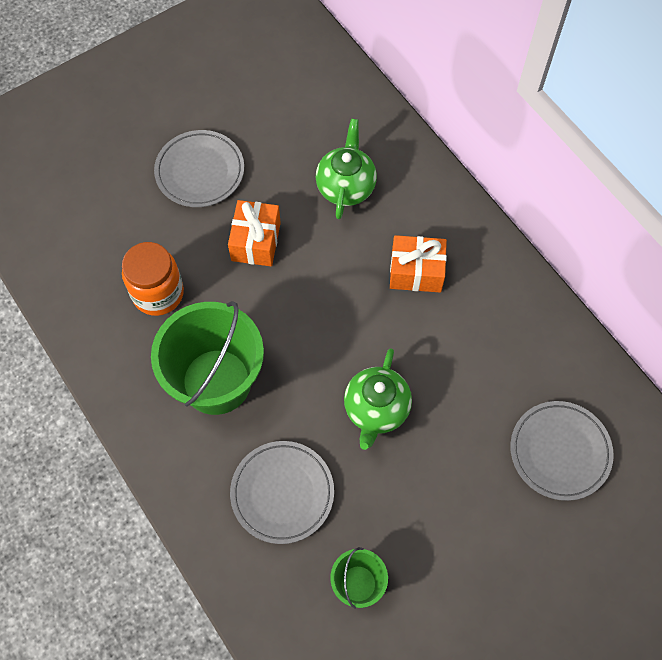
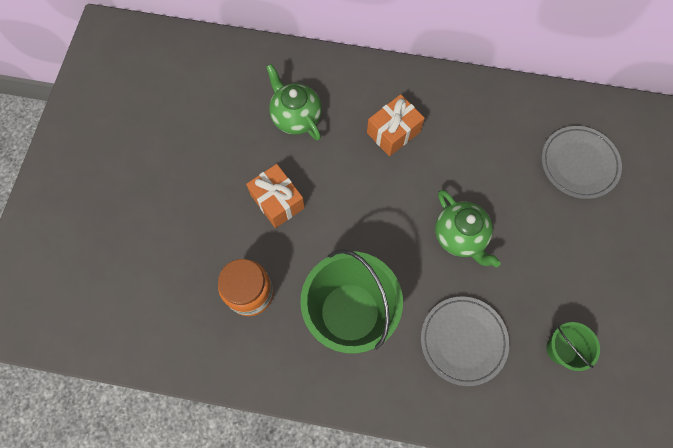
camera: 45 degrees left, 5 degrees up
grey plate [154,130,244,207] -> none

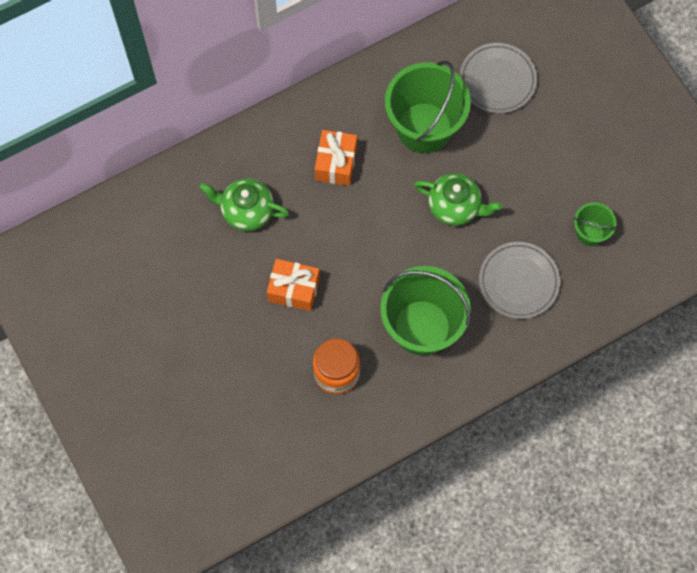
camera: 40 degrees left, 0 degrees up
none -> green bucket [385,61,471,153]

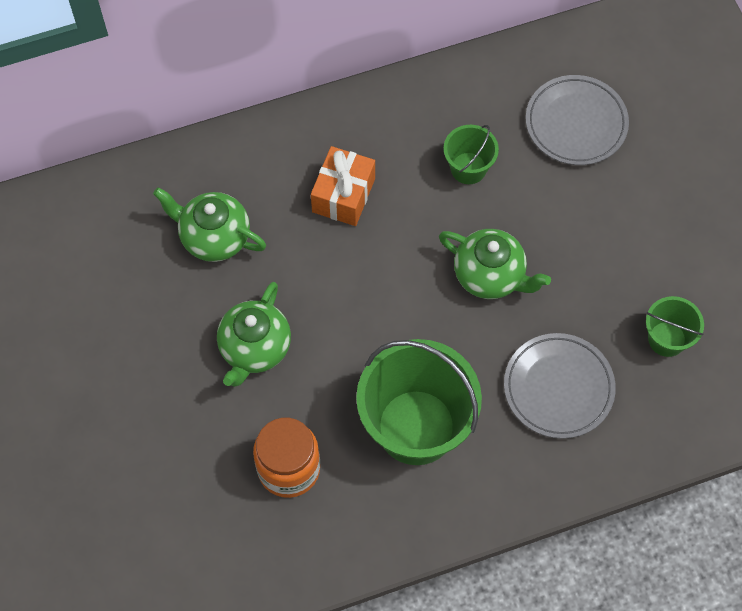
camera: 10 degrees right, 5 degrees down
orange gift [267,259,320,311] -> green teapot [217,282,291,387]
green bucket [385,61,471,153] -> green bucket [443,125,499,184], size x0.49

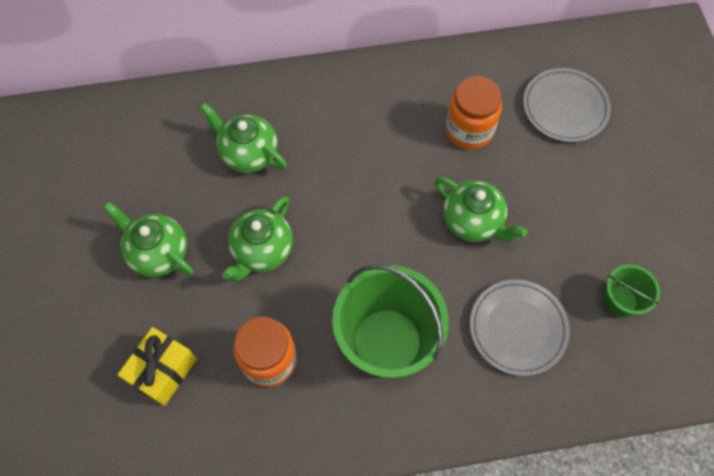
camera: 10 degrees right, 0 degrees up
orange gift [311,146,375,226] -> none
green bucket [443,125,499,184] -> orange jar [445,76,502,150]
none -> green teapot [103,202,194,277]
none -> yellow gift [117,327,197,406]

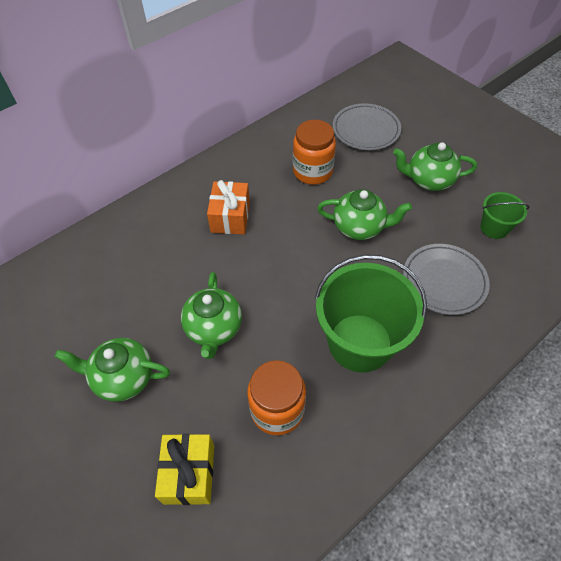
camera: 30 degrees left, 10 degrees down
green teapot [200,103,287,173] -> green teapot moved to [393,142,477,191]
none -> orange gift [207,180,250,234]

